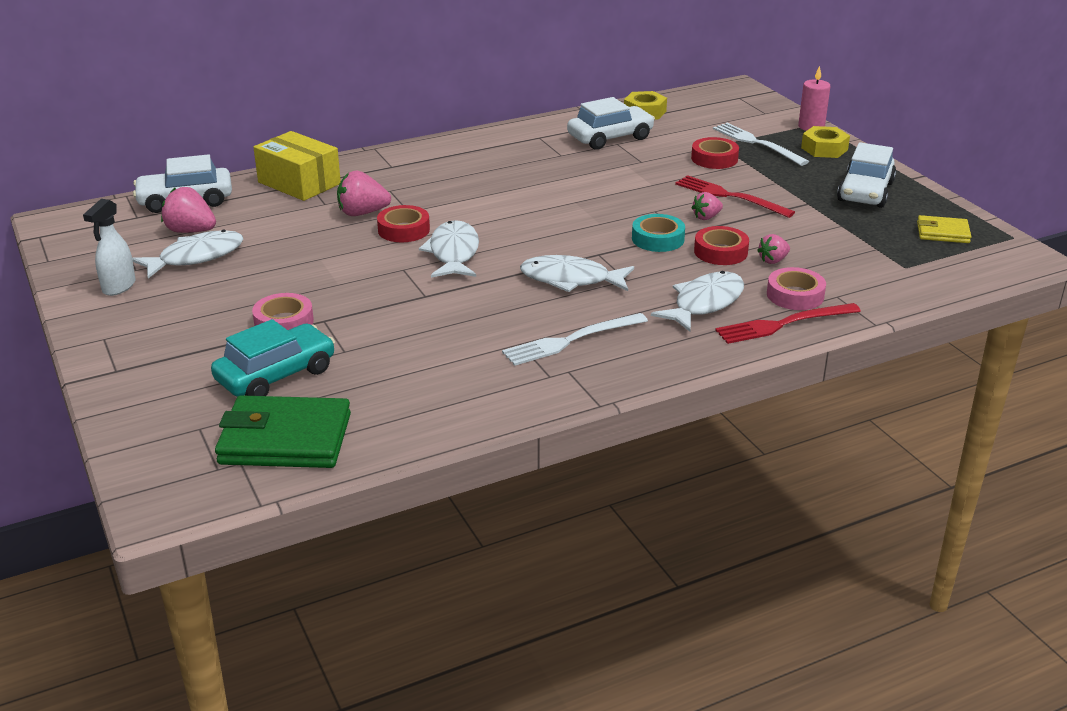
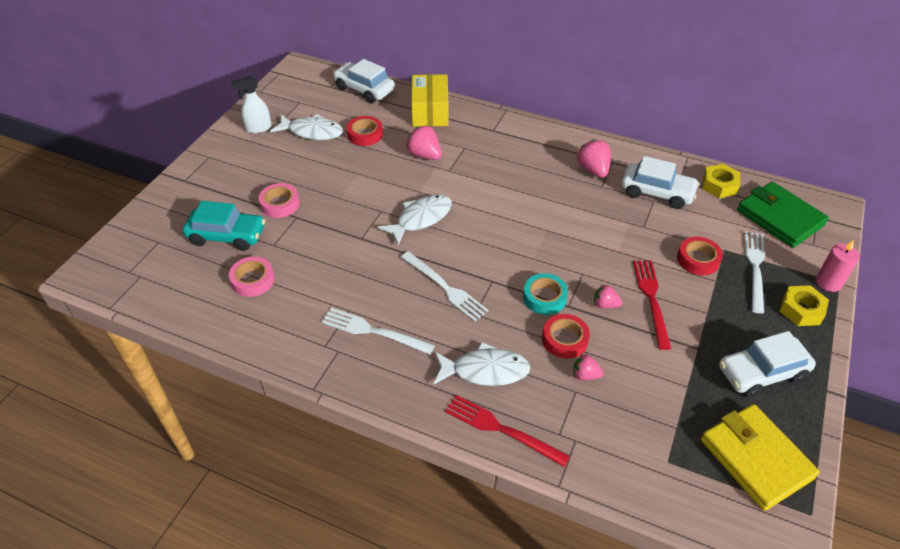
camera: 50 degrees right, 15 degrees up
pink strawberry [161,187,216,233] -> pink strawberry moved to [577,139,611,178]
green wallet [215,395,351,468] -> green wallet moved to [737,182,829,248]
red tape [377,205,430,242] -> red tape moved to [347,116,383,146]
white fish [520,255,634,292] -> white fork [401,251,489,322]
pink tape [767,267,826,310] -> pink tape moved to [229,257,275,297]
yellow wallet [917,215,971,243] -> yellow wallet [701,404,820,511], size x1.85

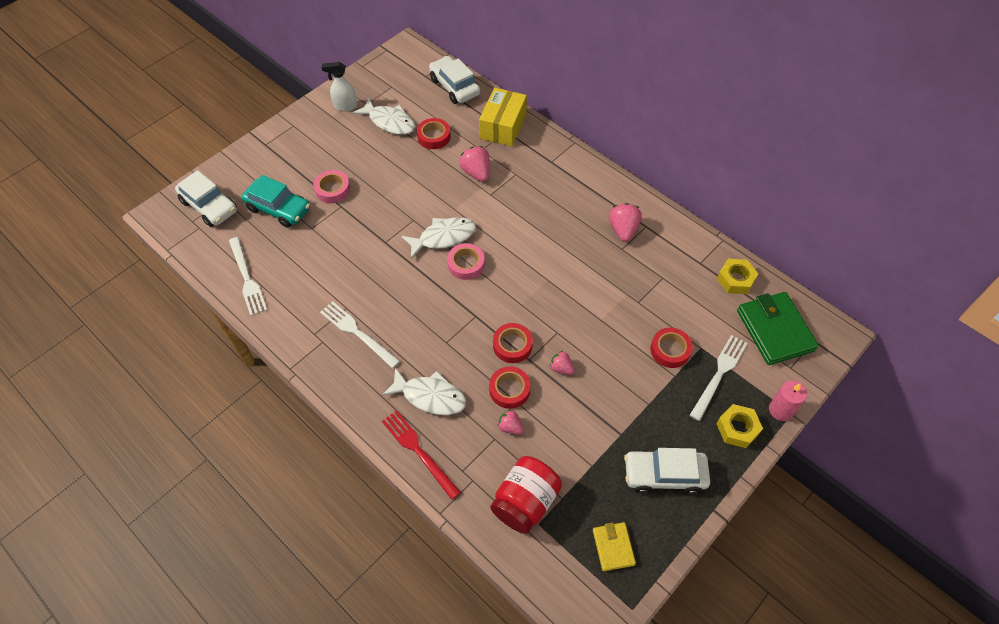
camera: 20 degrees right, 10 degrees up
pink tape [229,257,275,297] -> pink tape moved to [447,243,485,280]
white fork [401,251,489,322] -> white fork moved to [229,237,267,316]
turquoise tape [523,273,568,315] -> red tape [493,323,533,363]
white car [621,156,700,209] -> white car moved to [175,170,237,227]
red fork [633,261,671,350] -> none
yellow wallet [701,404,820,511] -> yellow wallet [593,522,636,571], size x0.54
none -> red jar [490,456,562,534]

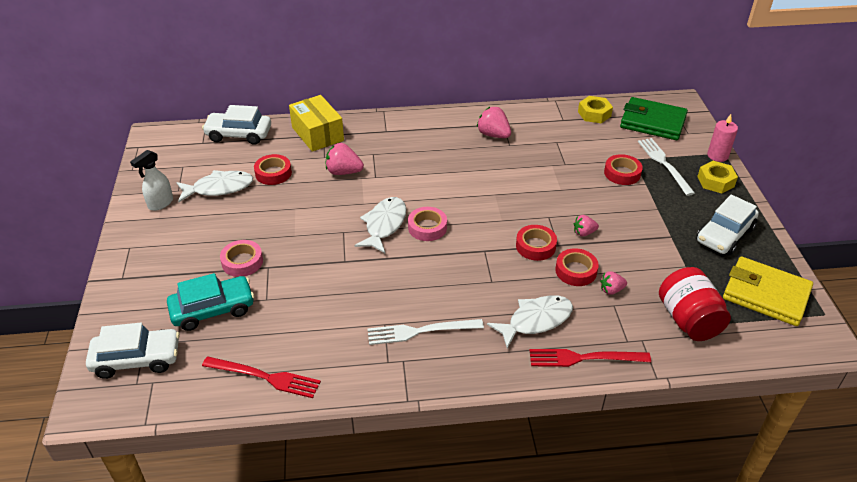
camera: 50 degrees left, 15 degrees down
white fork [229,237,267,316] -> red fork [202,356,321,398]
yellow wallet [593,522,636,571] -> yellow wallet [723,257,813,326], size x1.85

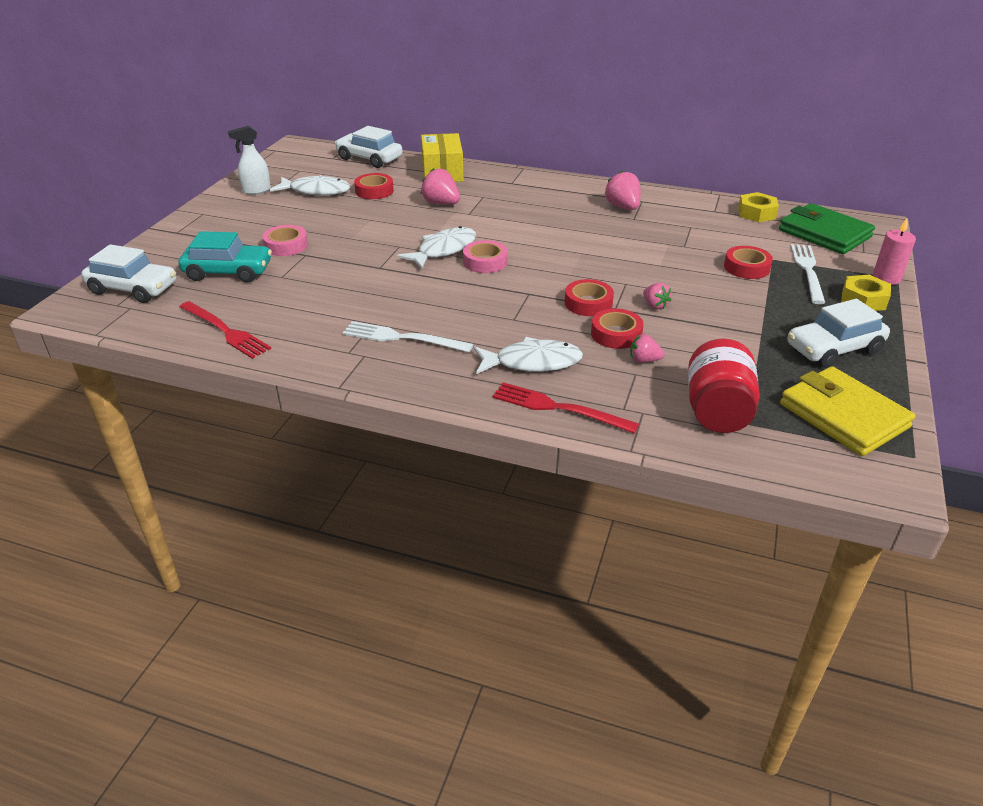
camera: 25 degrees right, 5 degrees down
pink strawberry [574,215,599,236] -> pink strawberry turned 135 degrees counterclockwise [643,283,671,309]

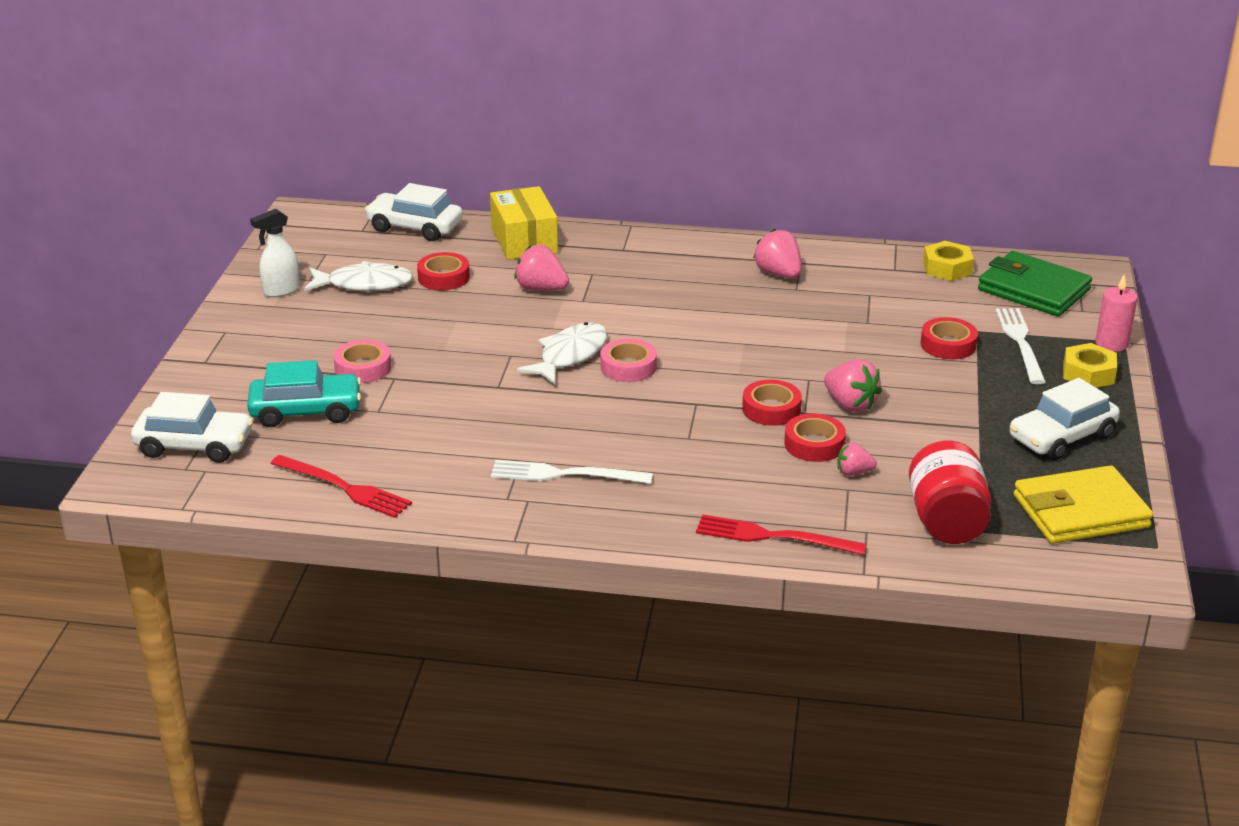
camera: 10 degrees left, 5 degrees down
white fish [474,337,583,374] -> none
pink strawberry [643,283,671,309] -> pink strawberry [824,359,882,412], size x1.65
yellow wallet [780,366,915,456] -> yellow wallet turned 60 degrees counterclockwise [1014,465,1153,544]

